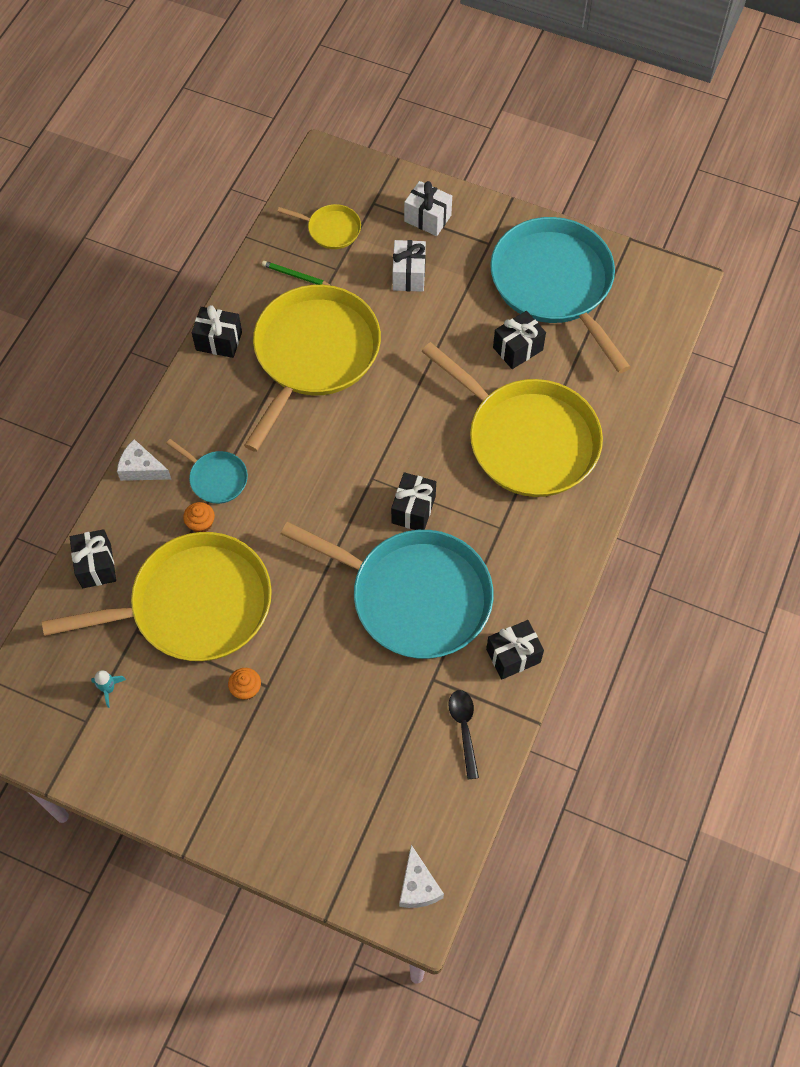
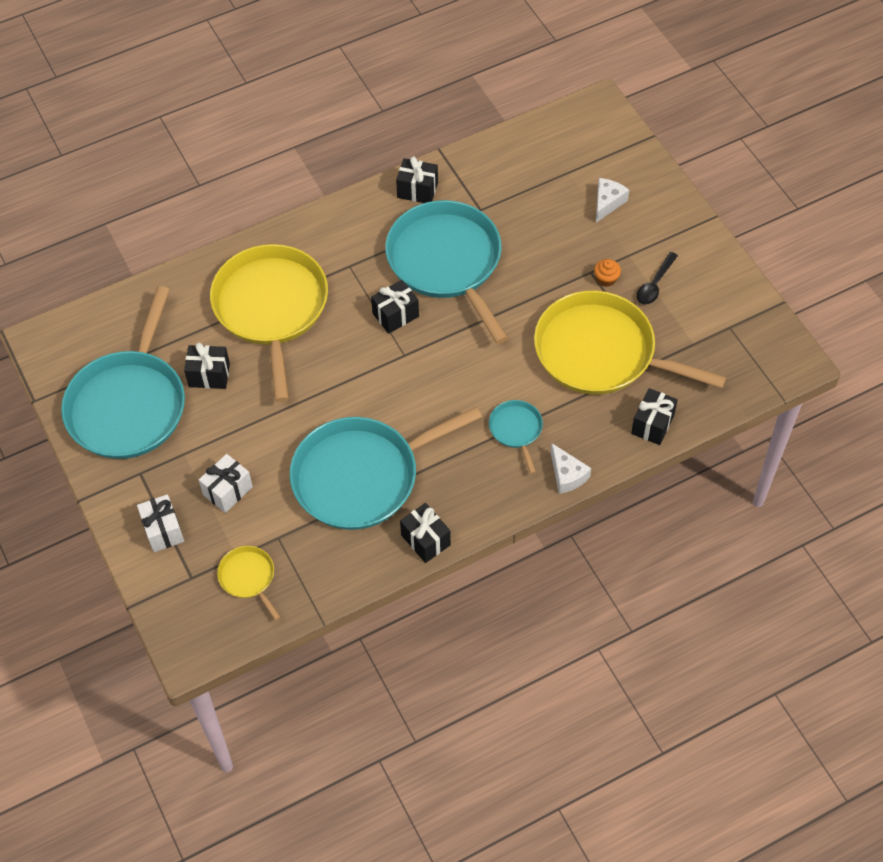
camera: 140 degrees left, 5 degrees down
turquoise rocket [91,670,126,708] -> none
orange cupcake [183,502,215,532] -> none
yellow pan [244,285,381,452] -> turquoise pan [290,407,482,530]
green pencil [262,261,332,286] -> none
white cheese [399,845,444,908] -> white cheese moved to [596,178,629,223]
black spoon [448,690,479,779] -> black spoon moved to [637,252,678,304]

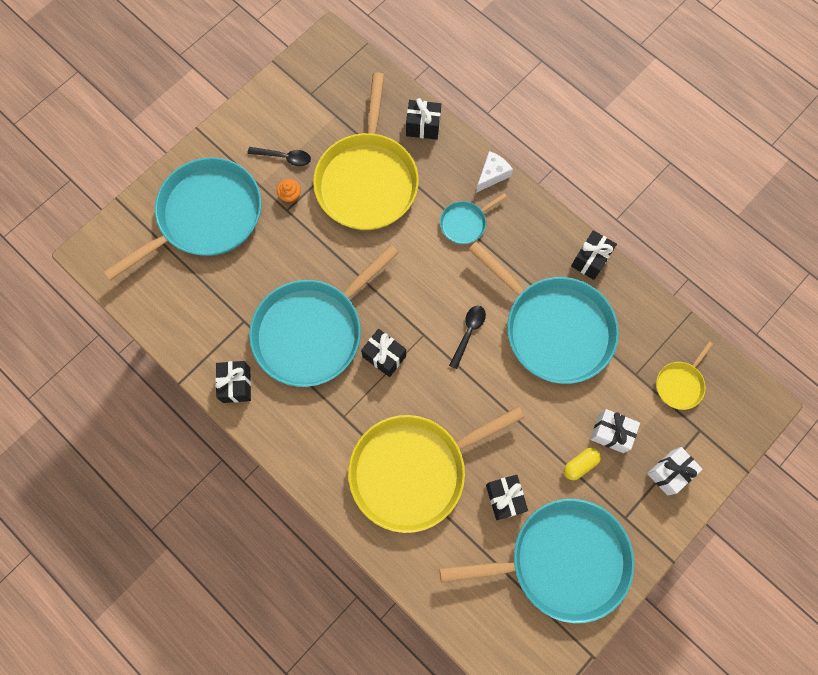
camera: 110 degrees left, 15 degrees up
white cheese [596,178,629,223] -> turquoise pan [104,157,261,281]
none -> black spoon [449,306,486,369]
none -> yellow capsule [564,448,601,480]

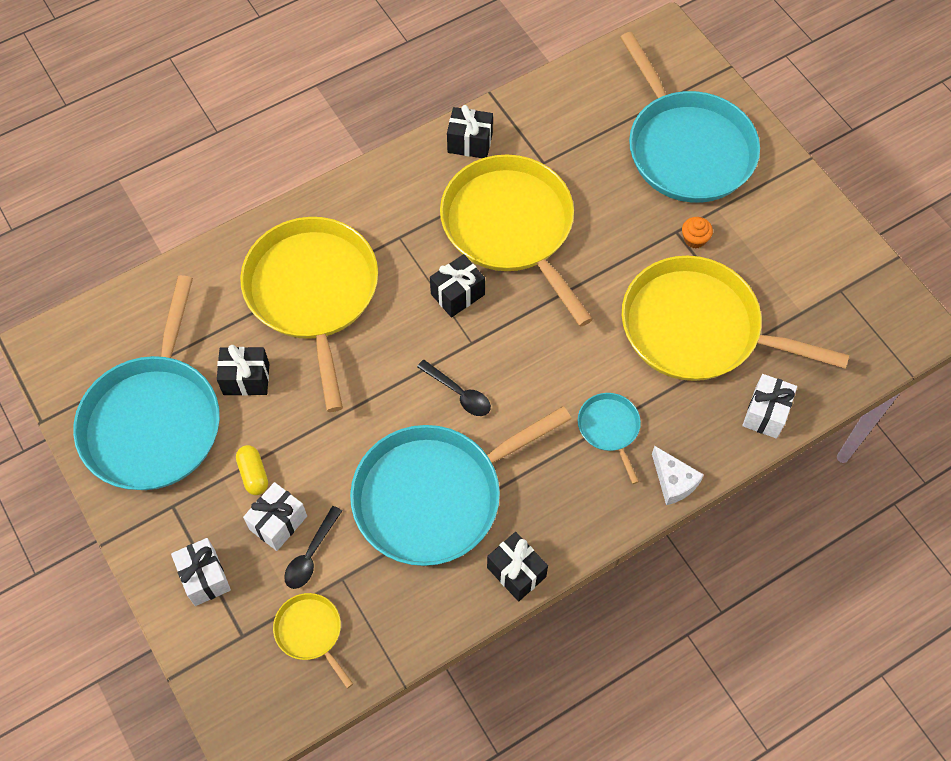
camera: 105 degrees right, 10 degrees down
black spoon [248,147,311,166] -> black spoon moved to [284,506,342,589]
turquoise pan [249,245,399,387] -> yellow pan [440,155,593,327]
black gift [406,98,441,140] -> white gift [742,374,797,439]

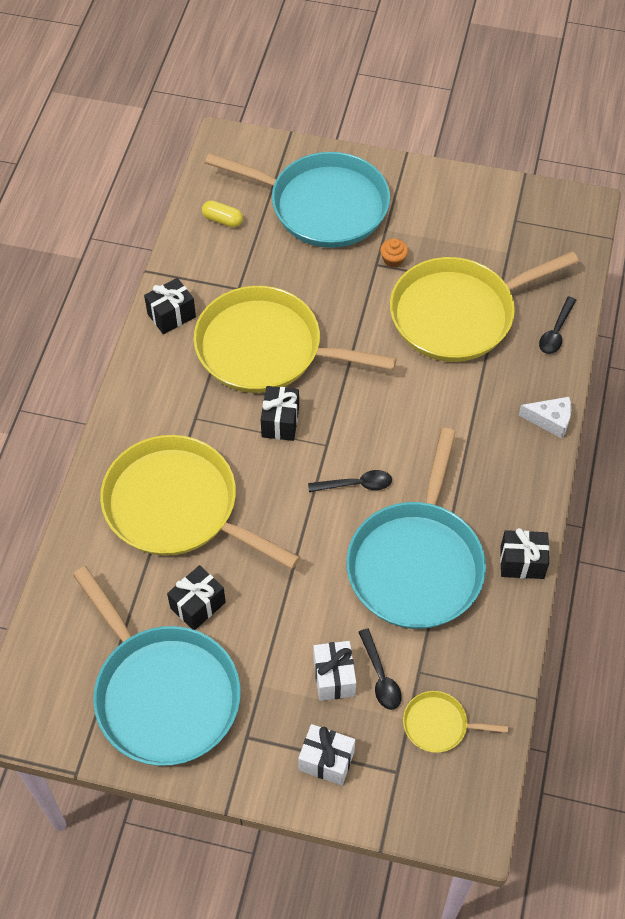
camera: 45 degrees left, 5 degrees down
yellow capsule [236,445,268,495] -> yellow capsule moved to [202,200,243,228]
turquoise pan [578,393,641,484] -> none
white gift [742,374,797,439] -> black spoon [539,296,576,354]

